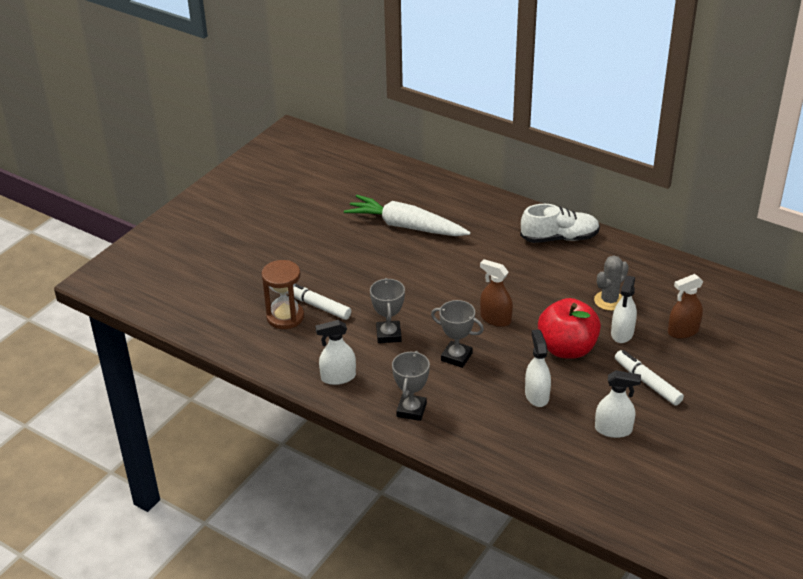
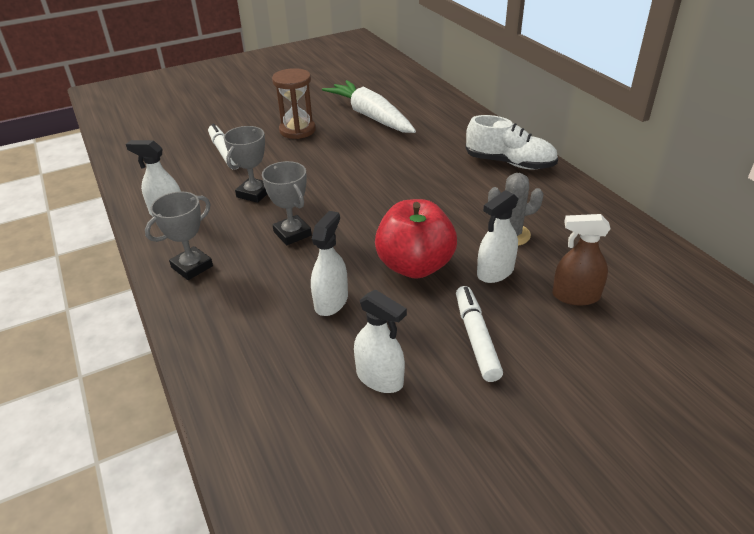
camera: 30 degrees right, 0 degrees up
brown hourglass [261,260,304,329] -> brown hourglass moved to [272,68,316,139]
brown spray bottle [480,259,513,327] -> none

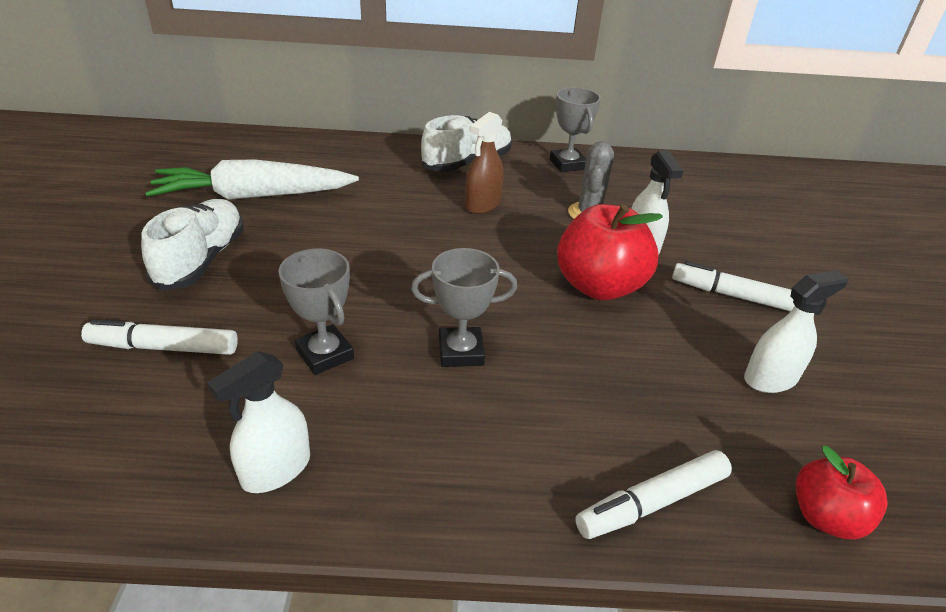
camera: 65 degrees left, 0 degrees up
grey trophy [145,191,213,280] -> grey trophy moved to [550,87,601,172]
brown hourglass [272,68,316,139] -> white shoe [141,199,244,291]
white spray bottle [311,211,348,316] -> none
brown spray bottle [552,214,611,305] -> brown spray bottle moved to [465,112,504,214]
none -> white marker [575,450,732,539]
none -> red apple [795,446,887,540]

